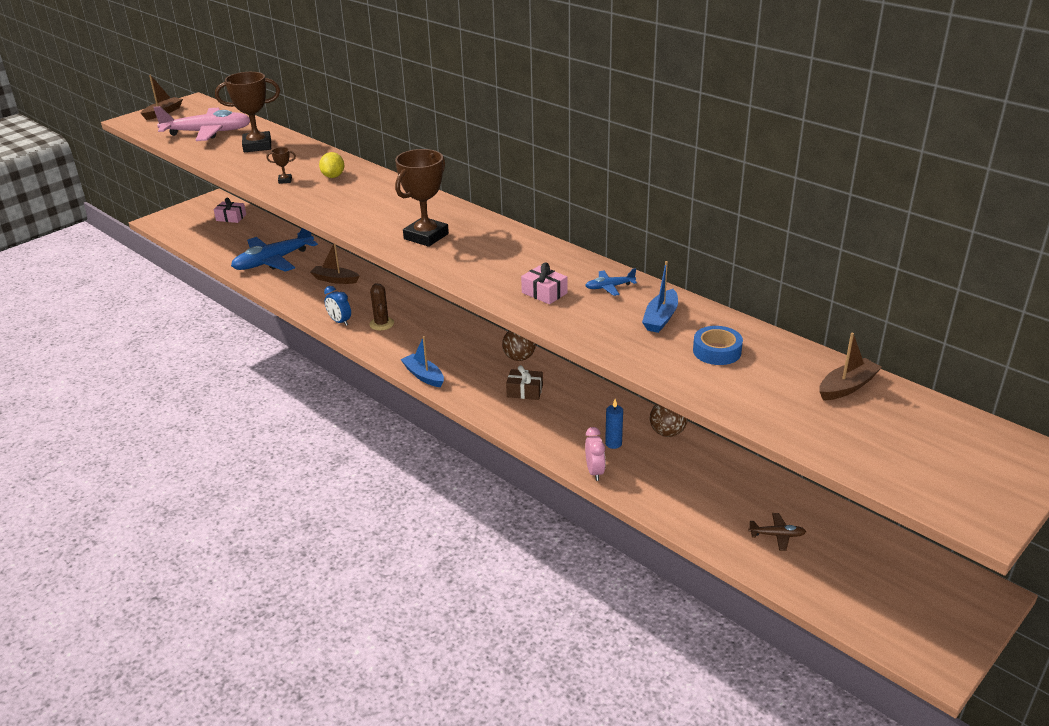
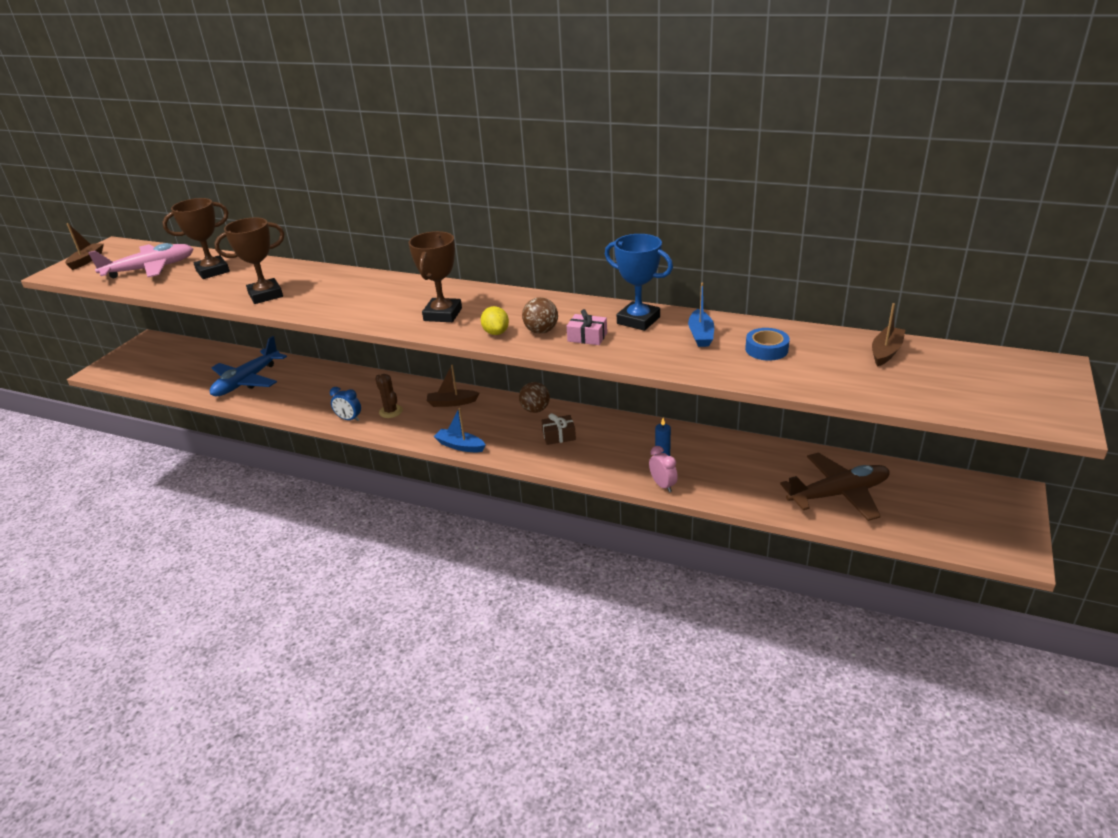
camera: 20 degrees left, 0 degrees up
pink gift [214,198,246,223] -> none
brown trophy [267,147,296,184] -> brown trophy [214,217,285,304], size x2.34
brown boat [310,244,360,284] -> brown boat moved to [427,365,479,407]
yellow lemon [319,152,344,178] -> yellow lemon moved to [481,306,509,335]
blue plane [585,268,637,296] -> blue trophy [605,234,673,331]
brown ball [650,404,688,437] -> brown ball moved to [522,297,558,334]
brown plane [748,513,806,551] -> brown plane [780,452,889,521], size x2.37

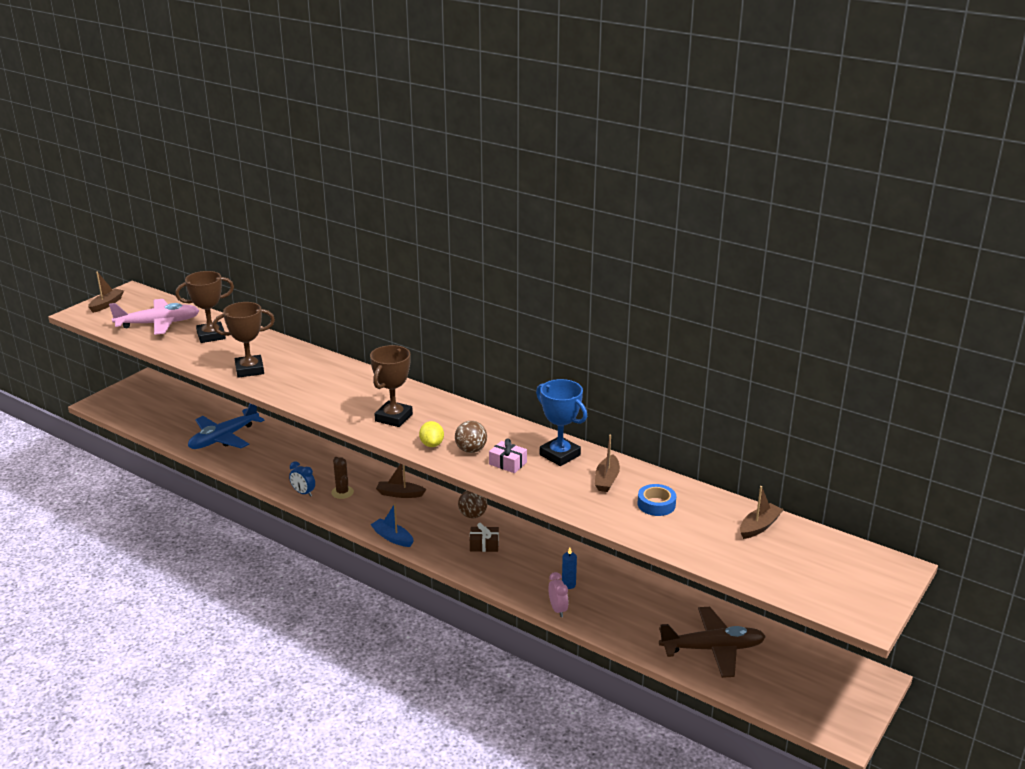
camera: 10 degrees right, 5 degrees down
blue boat [688,283,714,347] -> brown boat [595,435,620,492]

